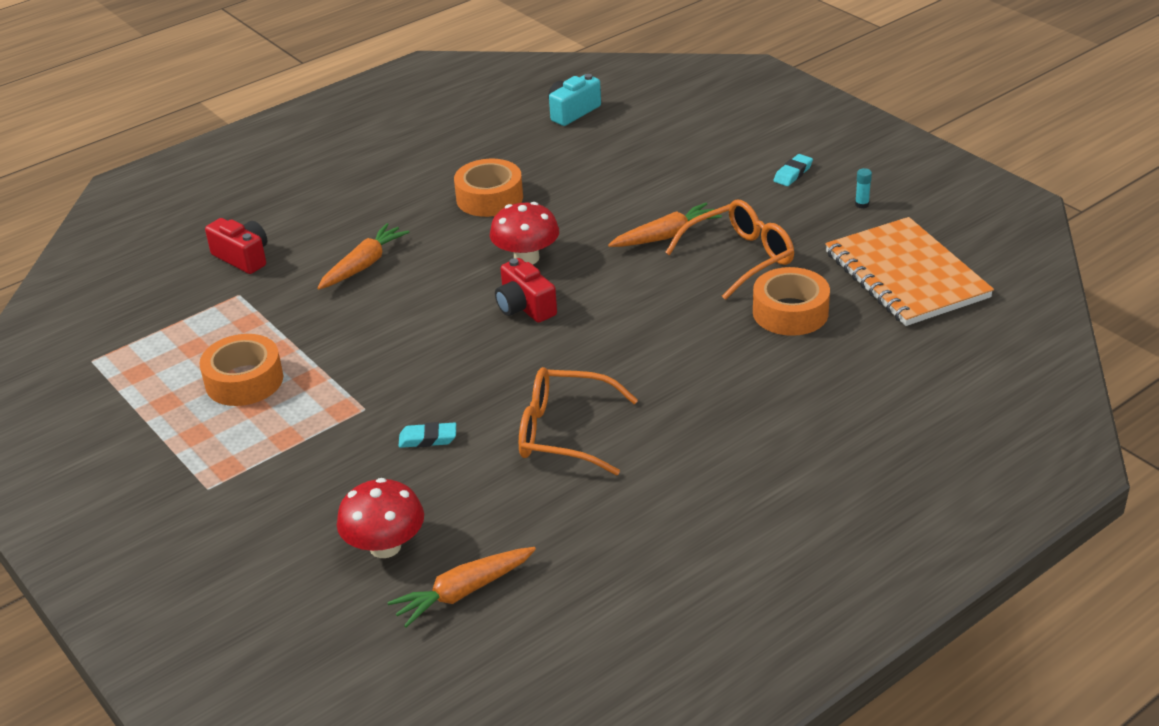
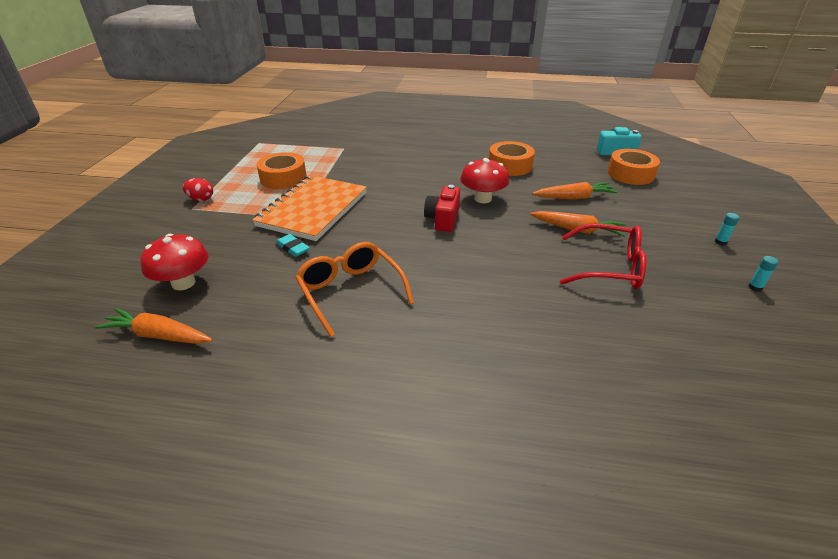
camera: 45 degrees right, 0 degrees up
red camera [205,218,267,274] -> none
orange carrot [317,223,409,289] -> orange carrot moved to [532,182,618,199]
orange glasses [665,200,794,300] -> red glasses [560,224,646,289]
orange tape [753,267,830,336] -> orange tape moved to [607,149,660,185]
turquoise eraser [774,154,813,186] -> turquoise glue stick [715,213,740,246]
orange notebook [825,217,994,326] -> orange notebook moved to [252,175,367,241]
none -> red egg [183,178,213,201]

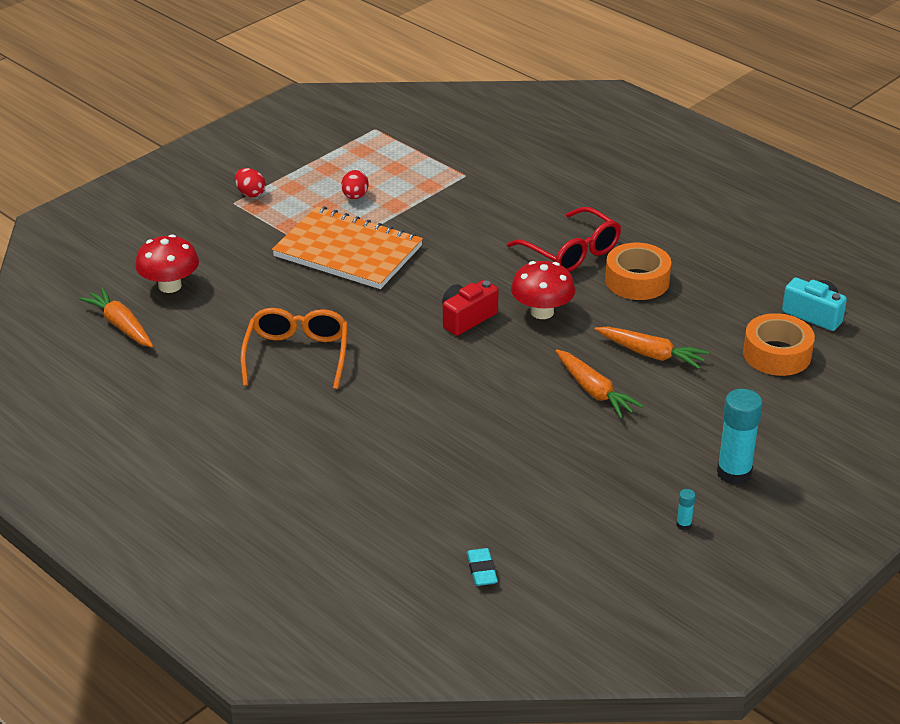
camera: 35 degrees right, 0 degrees up
orange notebook [252,175,367,241] -> orange notebook turned 60 degrees clockwise [272,207,423,289]
orange tape [257,152,307,189] -> red egg [341,170,369,199]
turquoise eraser [276,234,310,257] -> turquoise eraser moved to [467,548,498,586]
red glasses [560,224,646,289] -> red glasses moved to [507,207,621,272]
turquoise glue stick [715,213,740,246] -> turquoise glue stick [717,389,763,485], size x2.34

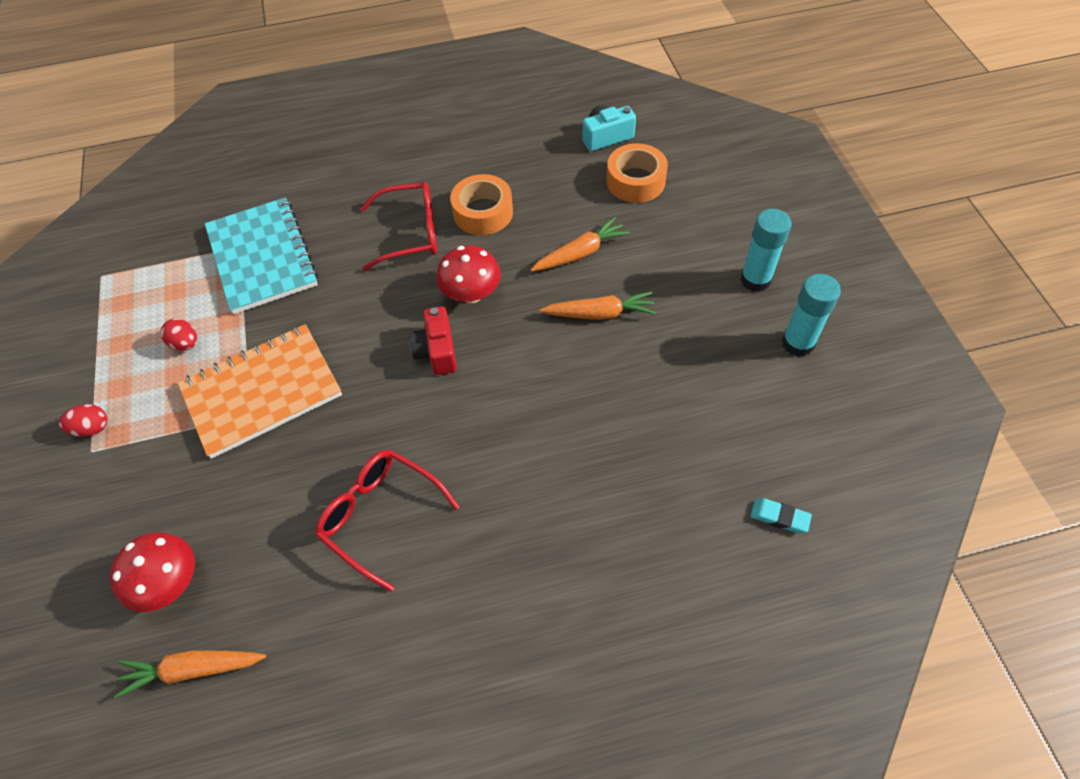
camera: 55 degrees left, 20 degrees up
orange glasses [240,308,348,389] -> red glasses [315,450,460,592]
turquoise glue stick [676,489,696,530] -> turquoise glue stick [782,274,841,357], size x2.34
none -> turquoise notebook [205,197,318,314]

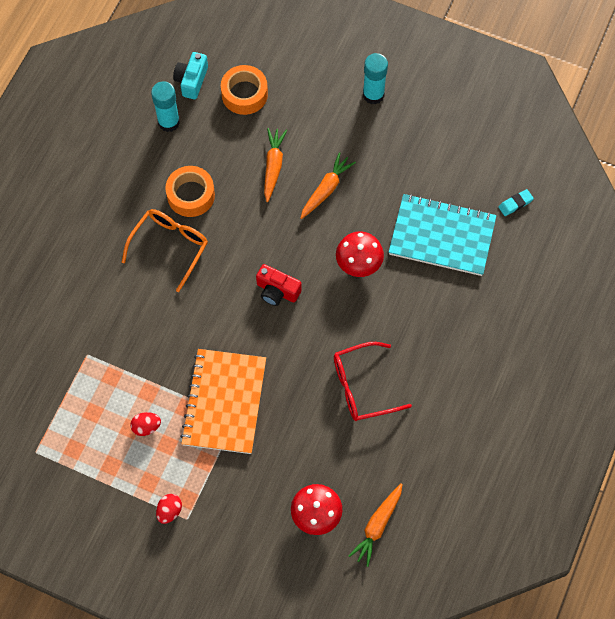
camera: 55 degrees left, 10 degrees up
turquoise notebook [205,197,318,314] -> turquoise notebook moved to [389,194,497,276]
red glasses [360,182,437,271] -> orange glasses [122,209,208,292]
red mushroom [436,245,501,303] -> red mushroom moved to [336,231,384,277]
turquoise glue stick [782,274,841,357] -> turquoise glue stick moved to [151,81,180,132]

